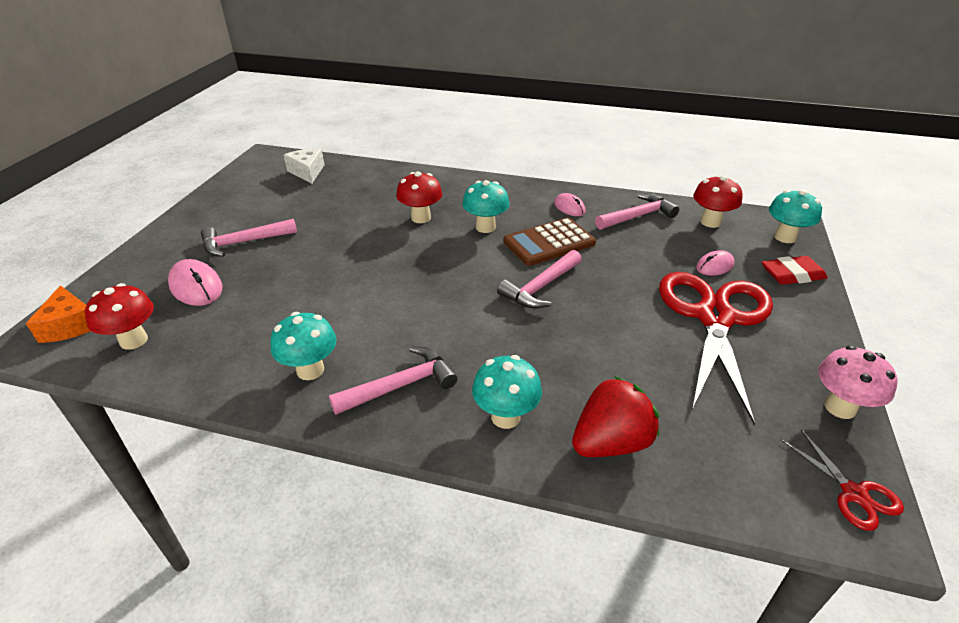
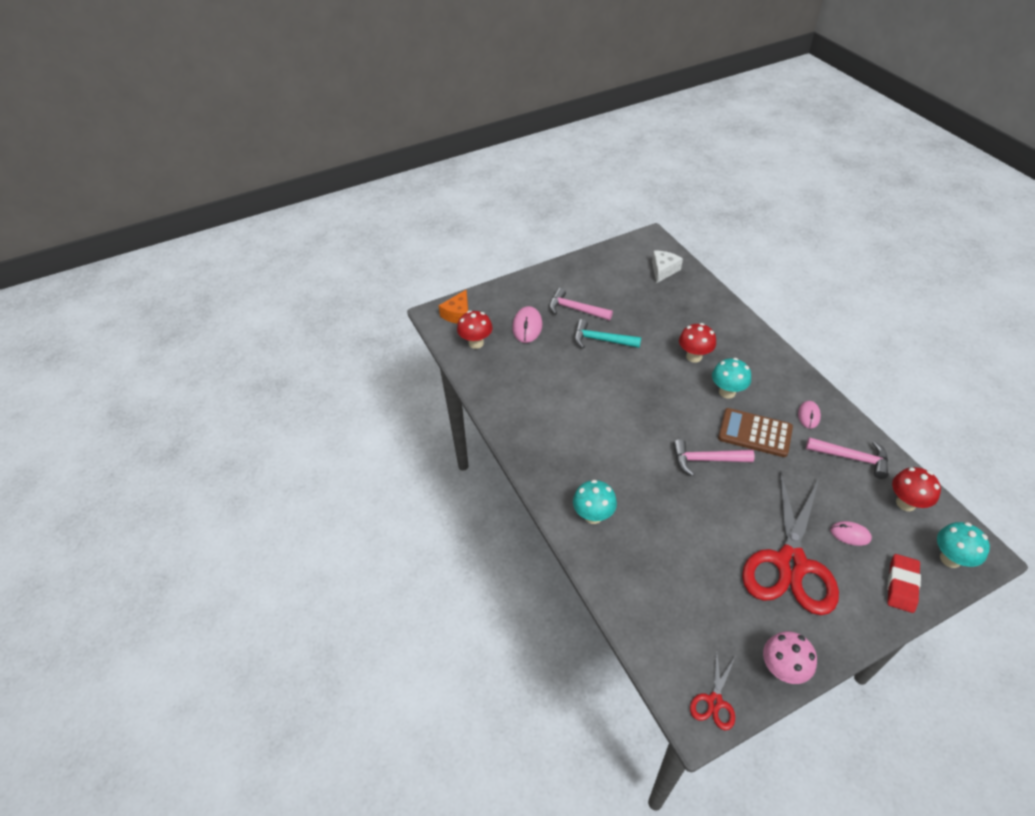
camera: 50 degrees right, 10 degrees up
turquoise mushroom [270,312,337,380] -> none
pink hammer [329,347,458,415] -> none
red strawberry [572,376,659,457] -> none
red scissors [659,272,773,425] -> red scissors turned 135 degrees clockwise [742,470,839,615]
red eraser [762,256,828,285] -> red eraser turned 75 degrees clockwise [887,554,921,613]
none -> turquoise hammer [574,319,641,348]

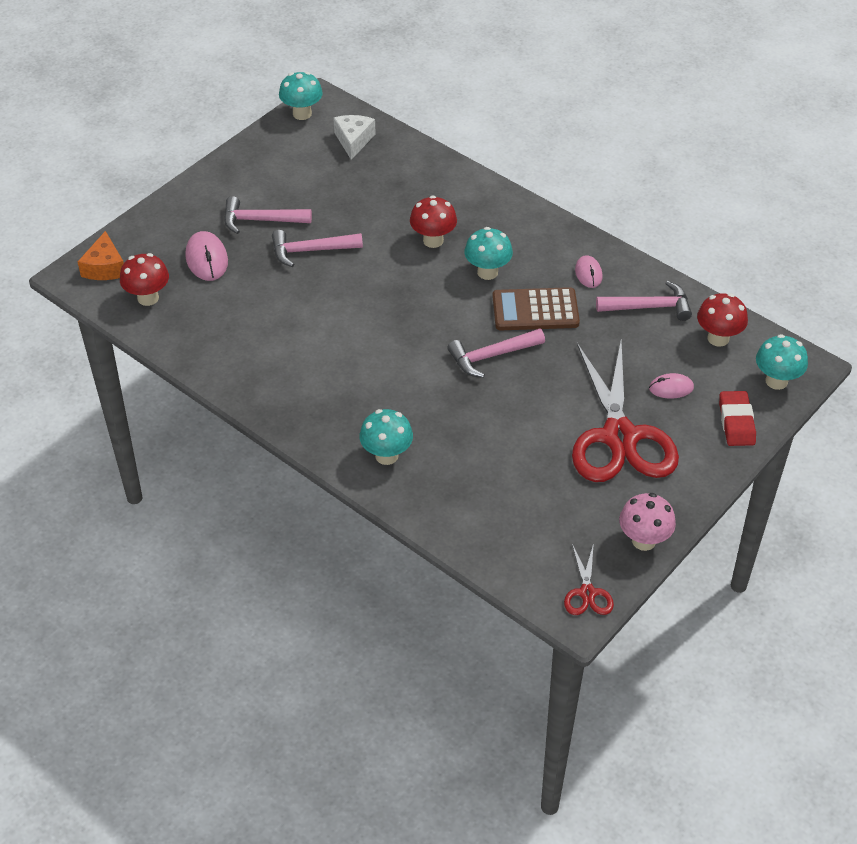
camera: 25 degrees left, 0 degrees up
turquoise hammer [574,319,641,348] -> pink hammer [272,230,363,267]
none -> turquoise mushroom [279,72,323,120]

